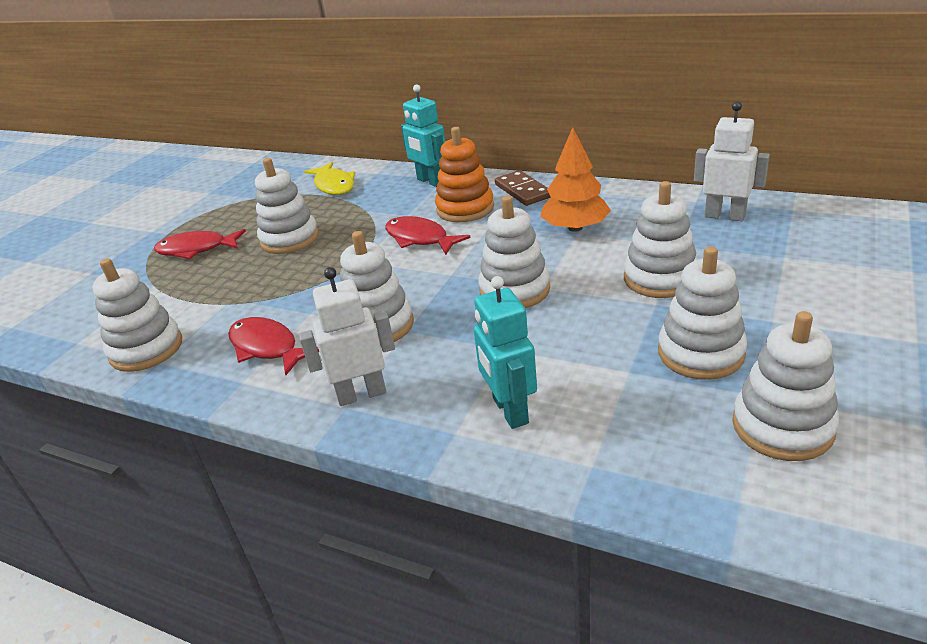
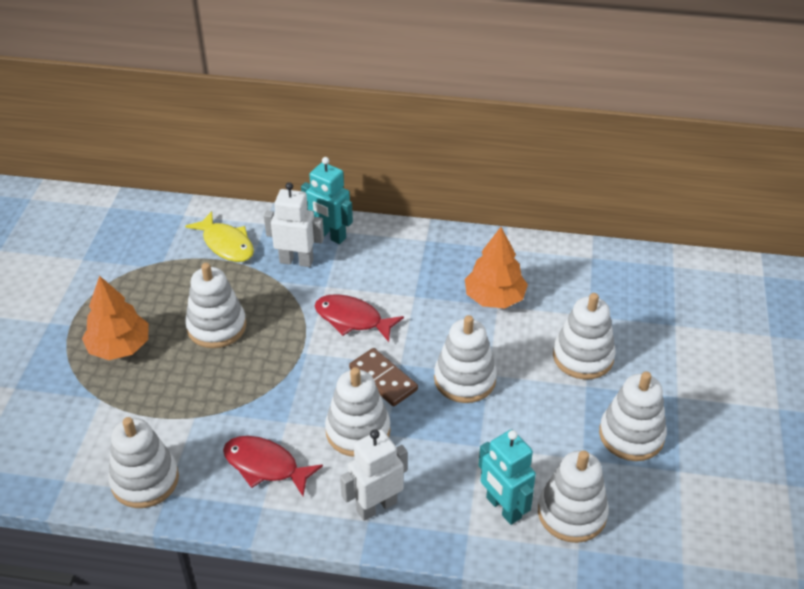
camera: 20 degrees left, 10 degrees up
red fish [154,229,246,259] -> orange tree [82,276,149,360]
orange stacking toy [435,127,494,222] -> none
brown domino [495,170,551,206] -> brown domino moved to [349,348,418,406]
white robot [694,102,770,221] -> white robot moved to [264,182,324,267]
white stacking toy [732,311,839,461] -> white stacking toy moved to [538,450,609,543]

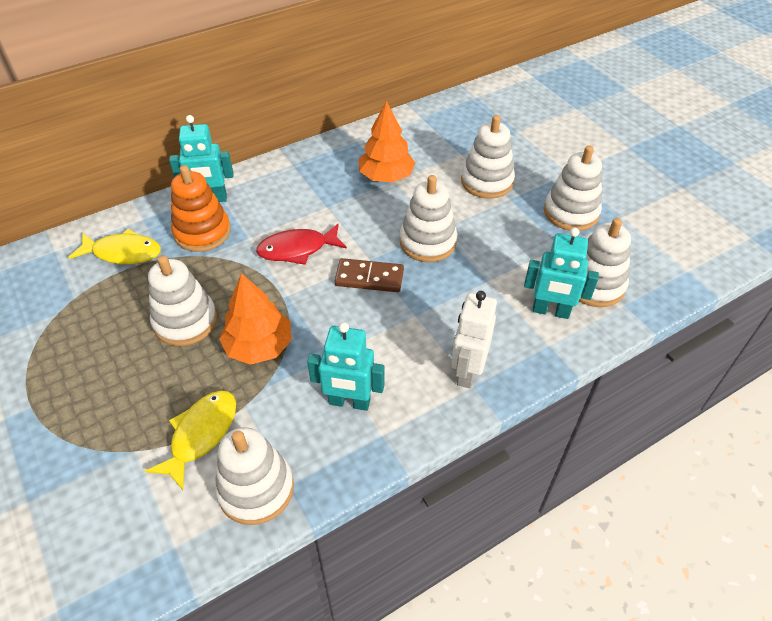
camera: 40 degrees left, 5 degrees up
orange tree [82,276,149,360] -> orange tree moved to [219,273,292,365]
red fish [223,436,323,496] -> turquoise robot [307,322,384,411]
white robot [264,182,324,267] -> orange stacking toy [171,165,231,252]
white stacking toy [325,367,390,457] -> none
none -> yellow fish [145,390,236,490]

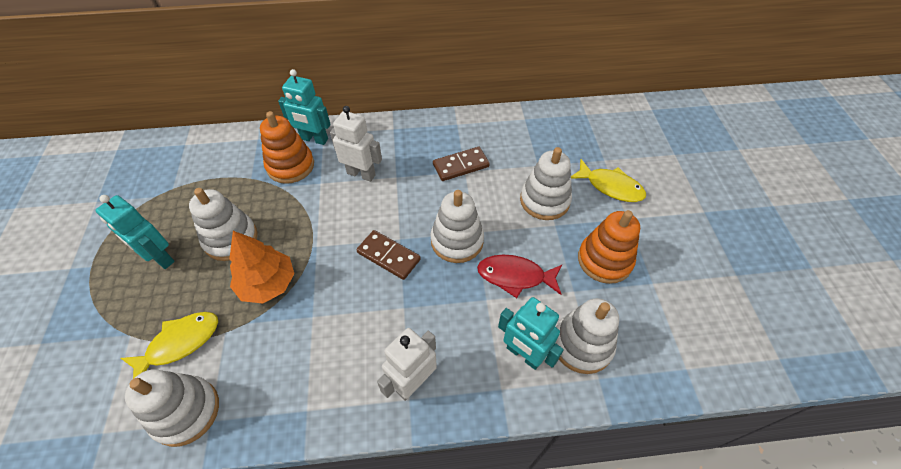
camera: 25 degrees right, 5 degrees up
yellow fish [68,229,161,264] -> yellow fish moved to [571,159,646,202]
red fish [256,224,347,265] -> red fish moved to [477,255,562,298]
turquoise robot [307,322,384,411] -> turquoise robot moved to [96,195,175,269]
orange tree [359,101,415,183] -> brown domino [433,147,490,181]
white stacking toy [544,145,602,231] -> orange stacking toy [578,210,640,284]
none -> white robot [330,106,382,182]

